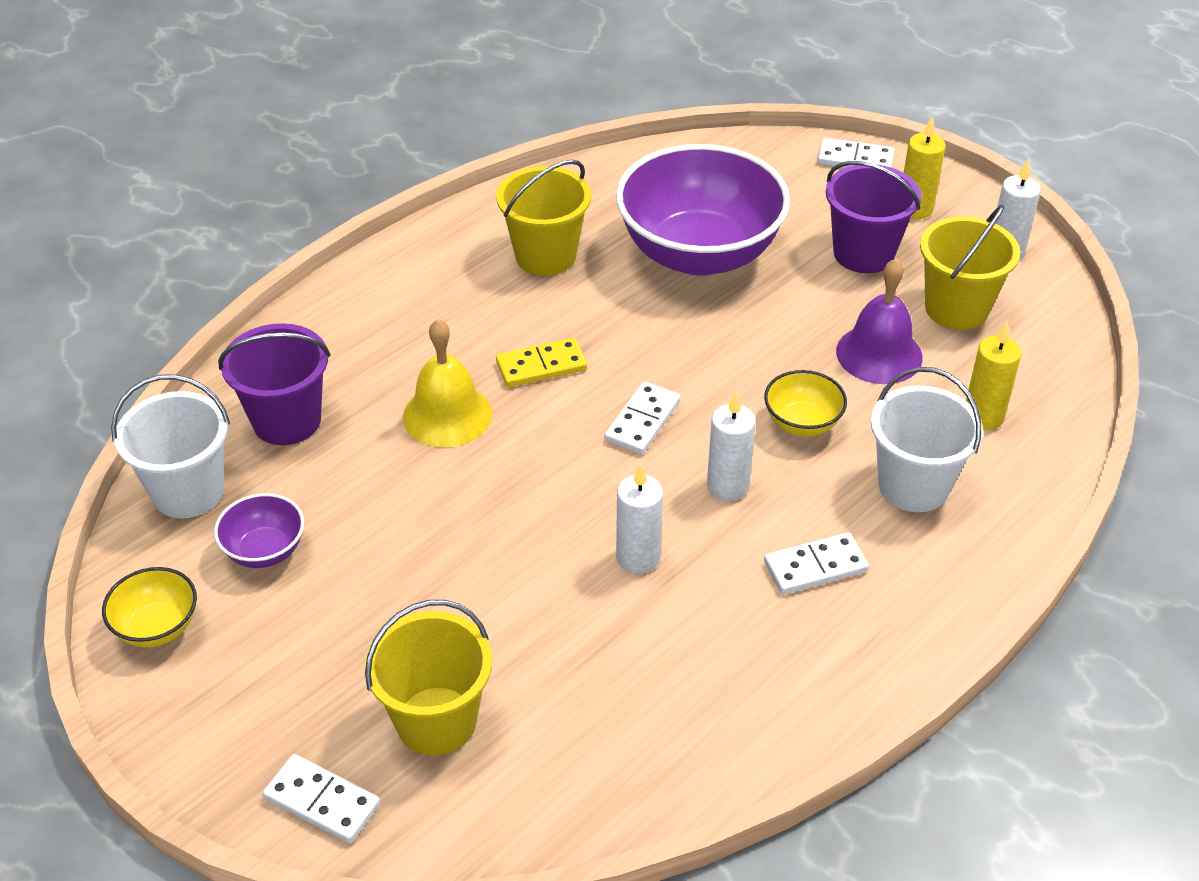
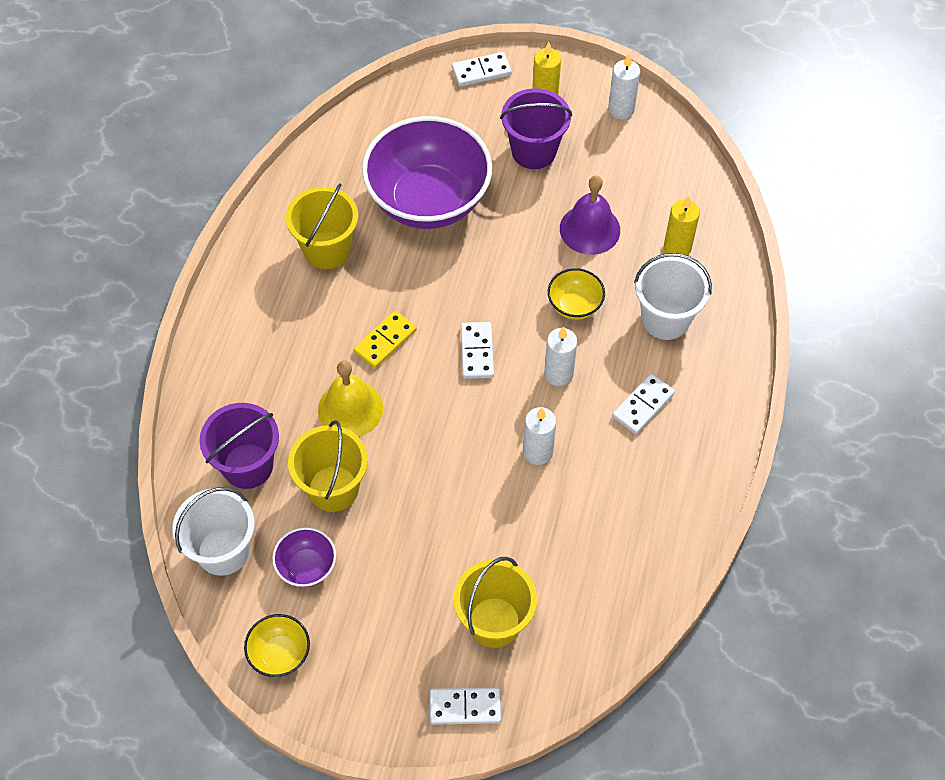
camera: 30 degrees left, 15 degrees up
yellow bucket [920,205,1020,330] -> yellow bucket moved to [288,420,368,512]

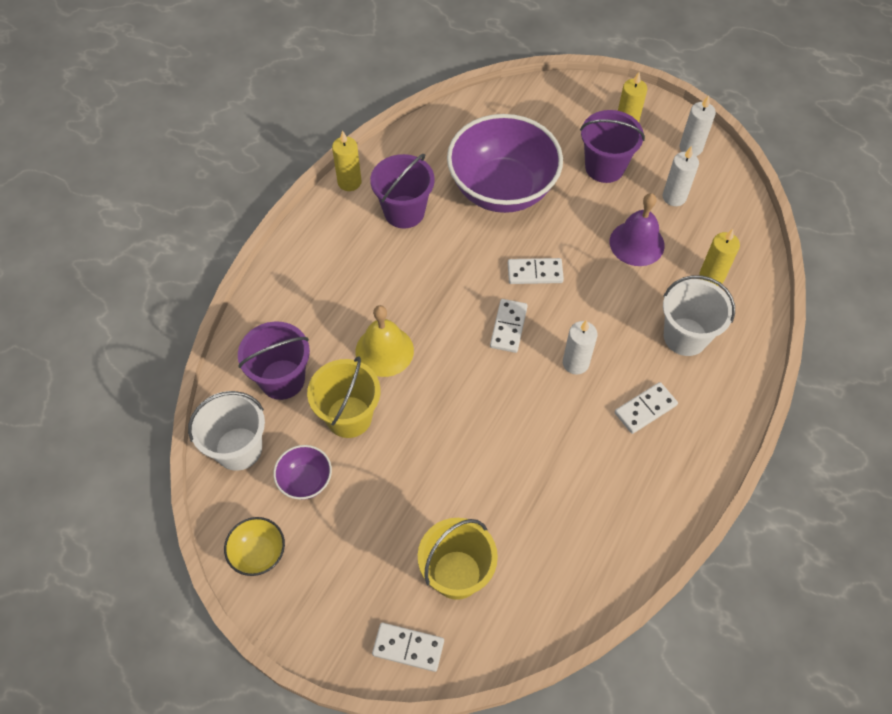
camera: 15 degrees right, 0 degrees up
yellow bucket [286,183,358,270] -> purple bucket [370,154,435,228]
yellow domino [353,310,417,369] -> none
white domino [452,52,512,87] -> white domino moved to [508,258,564,284]
white candle [523,407,556,465] -> white candle moved to [663,146,699,206]
yellow bowl [548,268,605,320] -> none
none -> yellow candle [332,131,362,191]

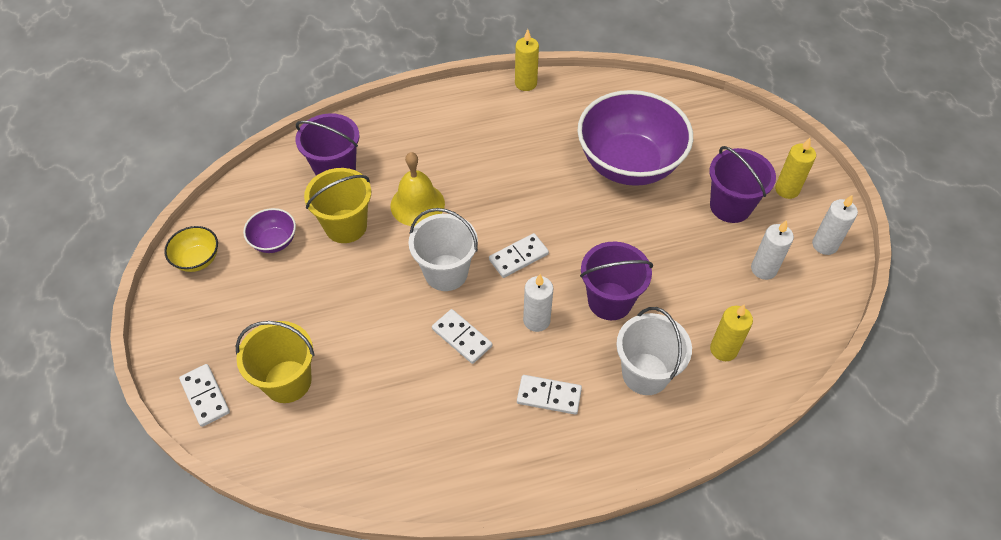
camera: 45 degrees right, 5 degrees down
white bucket [188,391,265,471] -> white bucket moved to [409,208,478,291]
purple bucket [370,154,435,228] -> purple bucket moved to [580,242,653,320]
white domino [508,258,564,284] -> white domino moved to [432,309,492,364]
purple bell [610,193,665,266] -> none

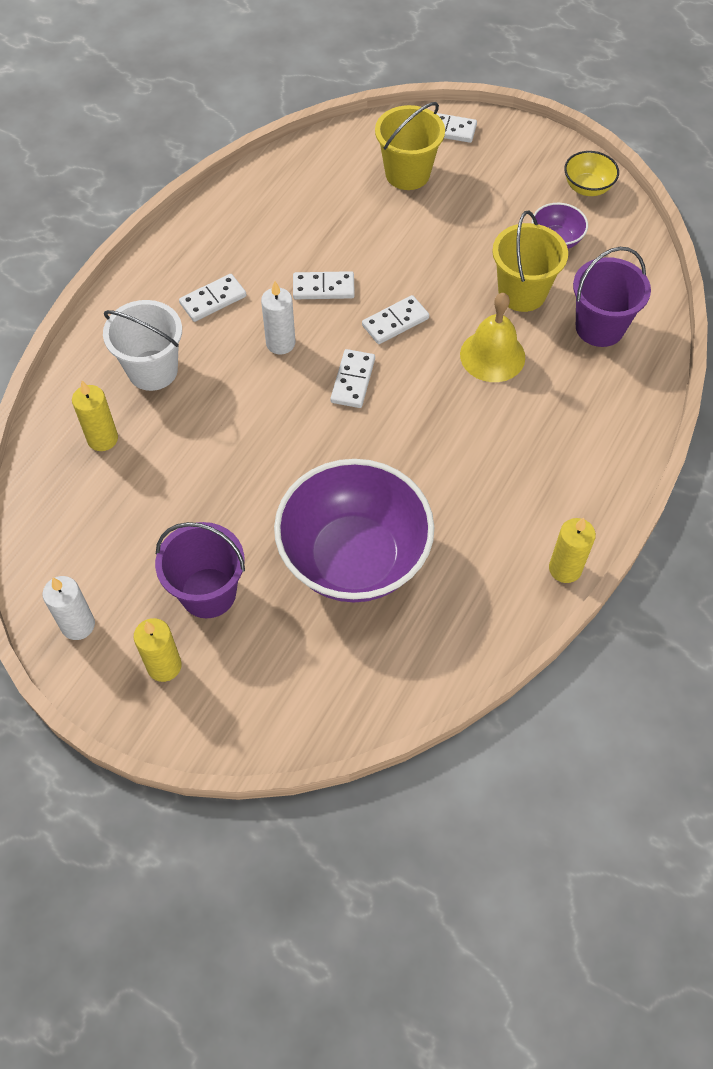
camera: 135 degrees right, 5 degrees up
white bucket [409,208,478,291] -> white domino [362,295,429,344]
purple bucket [580,242,653,320] -> none
white candle [751,220,794,280] -> none

